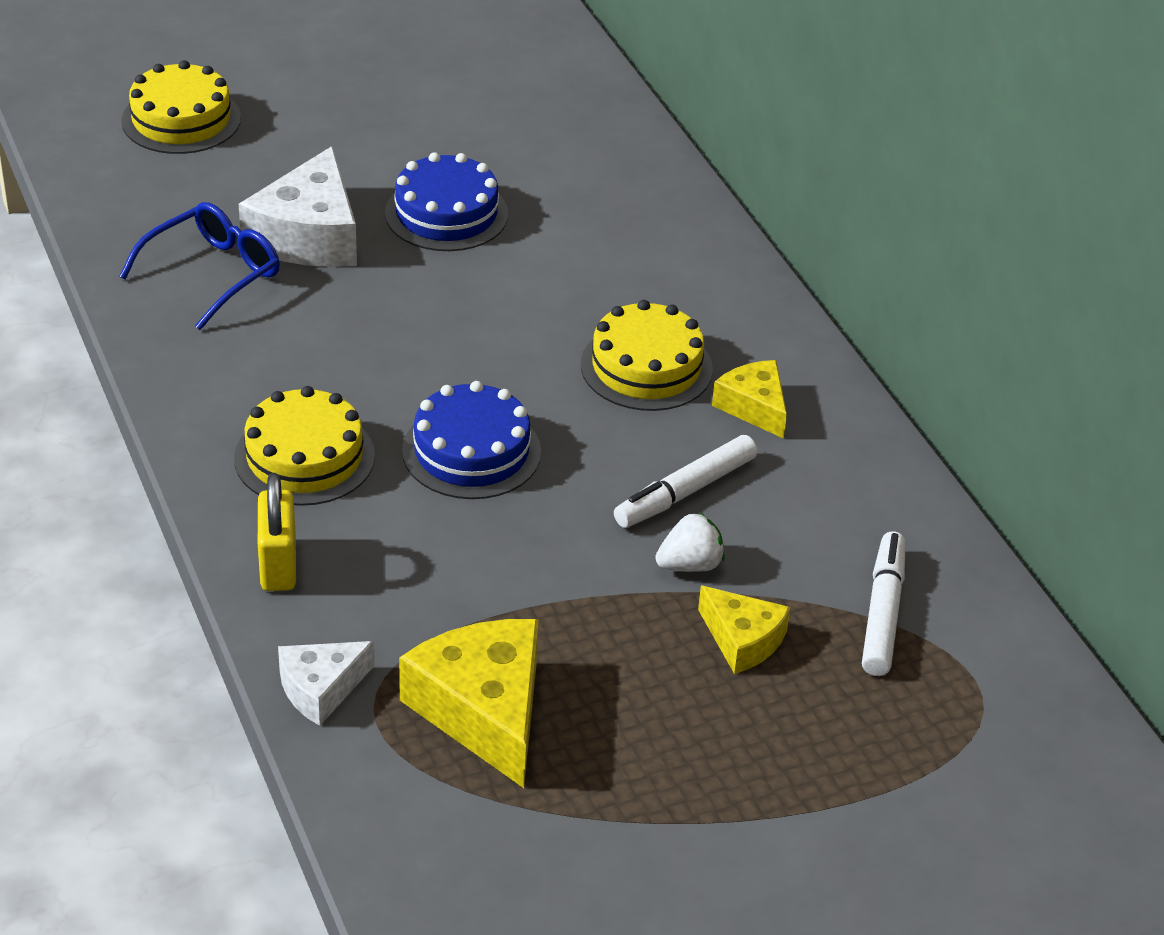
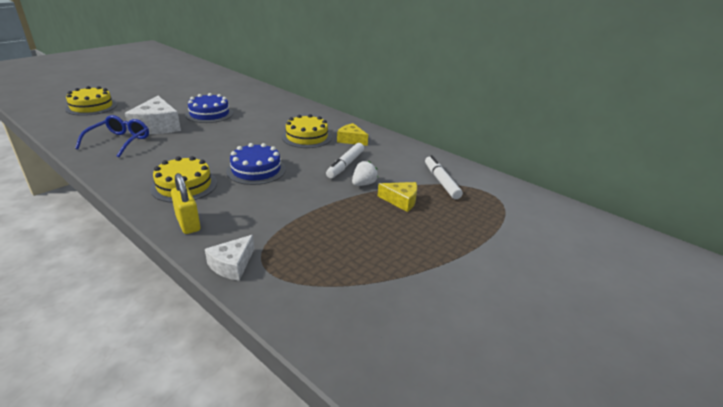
camera: 25 degrees left, 10 degrees down
yellow cheese [399,619,539,788] -> none

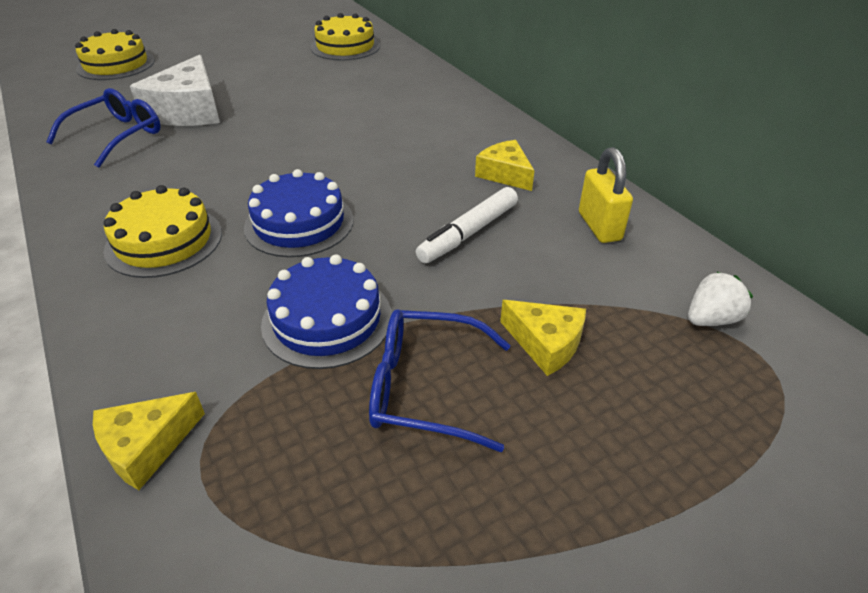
camera: 20 degrees right, 10 degrees up
yellow padlock [171,173,201,234] -> yellow padlock moved to [579,147,633,243]
blue cake [185,93,233,123] -> blue cake moved to [261,254,392,369]
white cheese [205,235,254,281] -> yellow cheese [93,392,205,490]
yellow cake [282,114,332,148] -> yellow cake moved to [311,13,380,61]
white strawberry [352,161,378,186] -> white strawberry moved to [688,271,753,326]
white marker [425,155,463,199] -> none
none -> blue glasses [369,309,510,452]

